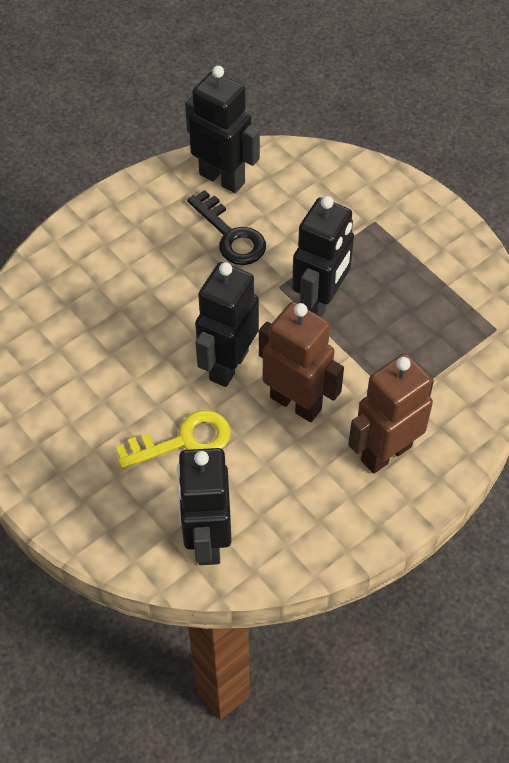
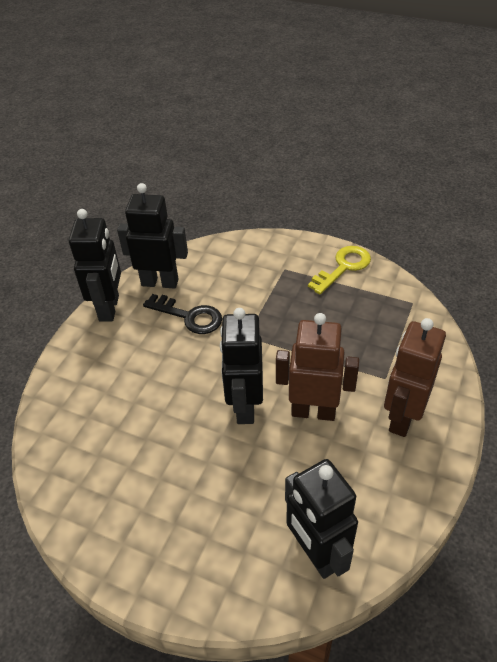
camera: 25 degrees left, 10 degrees down
yellow key [116,410,231,469] -> yellow key moved to [308,246,371,295]
black robot [292,196,354,317] -> black robot moved to [69,209,121,322]

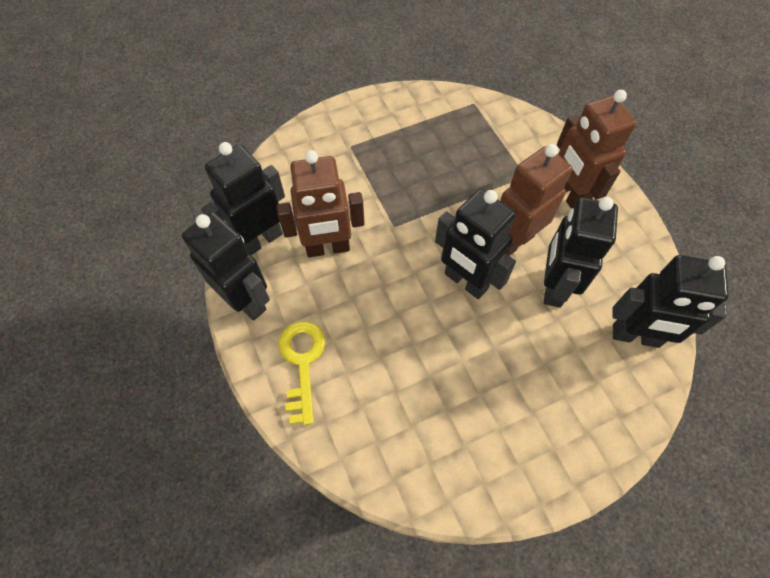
camera: 50 degrees left, 15 degrees up
black key [143,294,222,334] -> brown robot [277,150,365,257]
yellow key [308,246,371,295] -> yellow key moved to [278,321,325,425]
none -> black robot [544,197,618,308]

